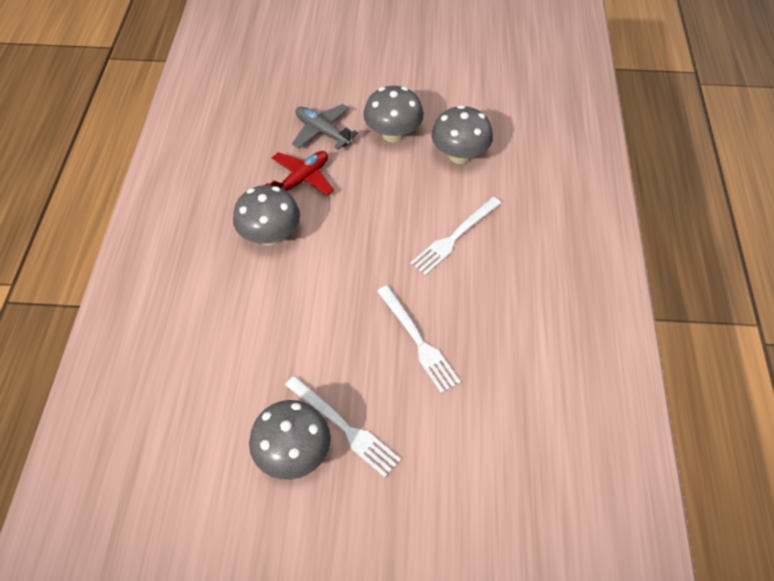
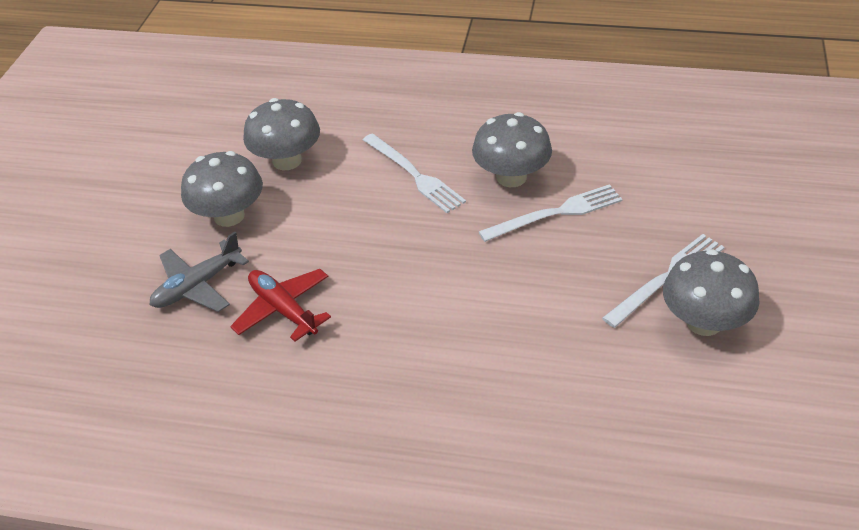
camera: 80 degrees left, 10 degrees down
grey mushroom [233,185,300,246] -> grey mushroom moved to [472,112,552,187]

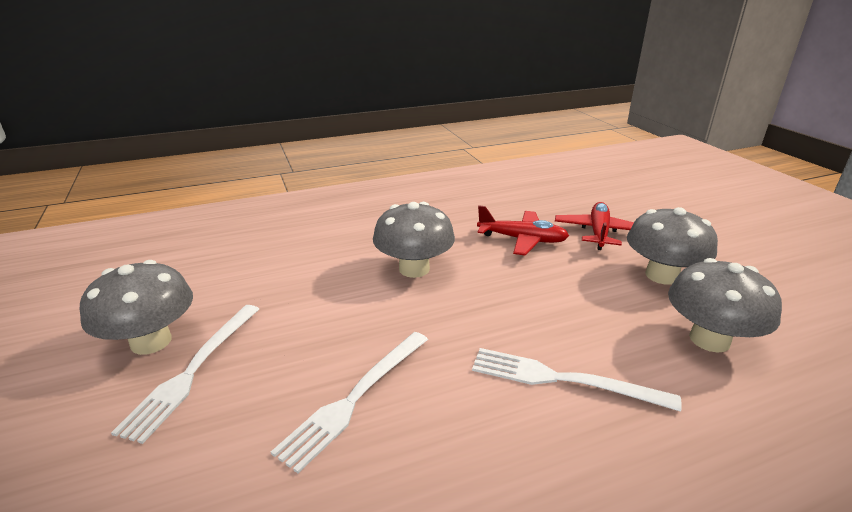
camera: 145 degrees right, 15 degrees down
grey plane [150,232,249,312] -> red plane [555,202,634,250]
grey mushroom [472,112,552,187] -> grey mushroom moved to [373,202,455,278]

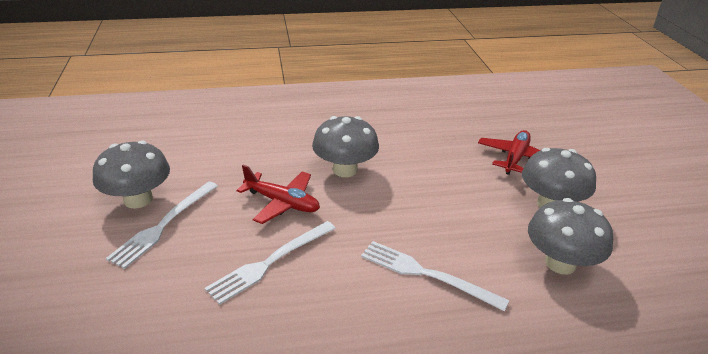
camera: 10 degrees right, 5 degrees up
red plane [477,205,569,256] -> red plane moved to [236,165,320,224]

